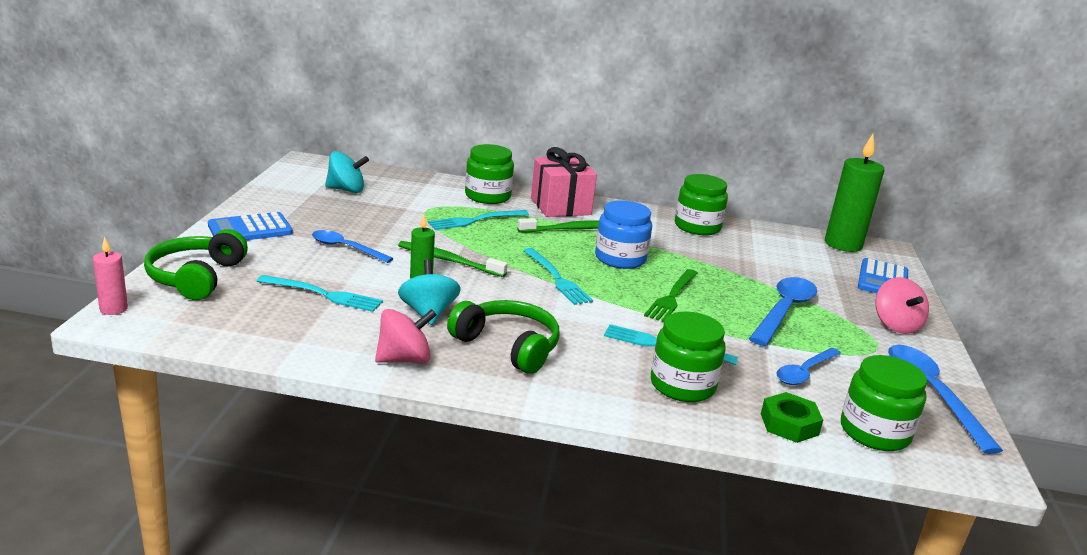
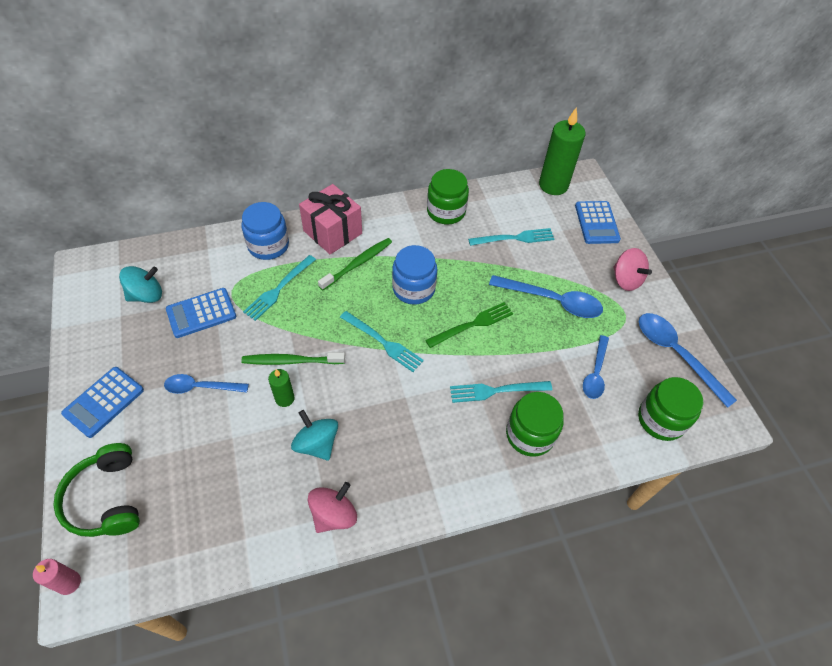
camera: 25 degrees left, 30 degrees up
turquoise fork [257,275,383,312] -> turquoise fork moved to [468,228,555,246]
green headphones [447,300,560,374] -> none
green jar [465,144,514,204] -> blue jar [241,202,289,260]
green fork [644,269,698,322] -> green fork turned 120 degrees counterclockwise [425,302,513,348]
blue spoon [749,277,817,346] -> blue spoon turned 105 degrees clockwise [489,275,603,318]
green nut [761,392,823,443] -> none
none -> blue calculator [166,288,236,338]

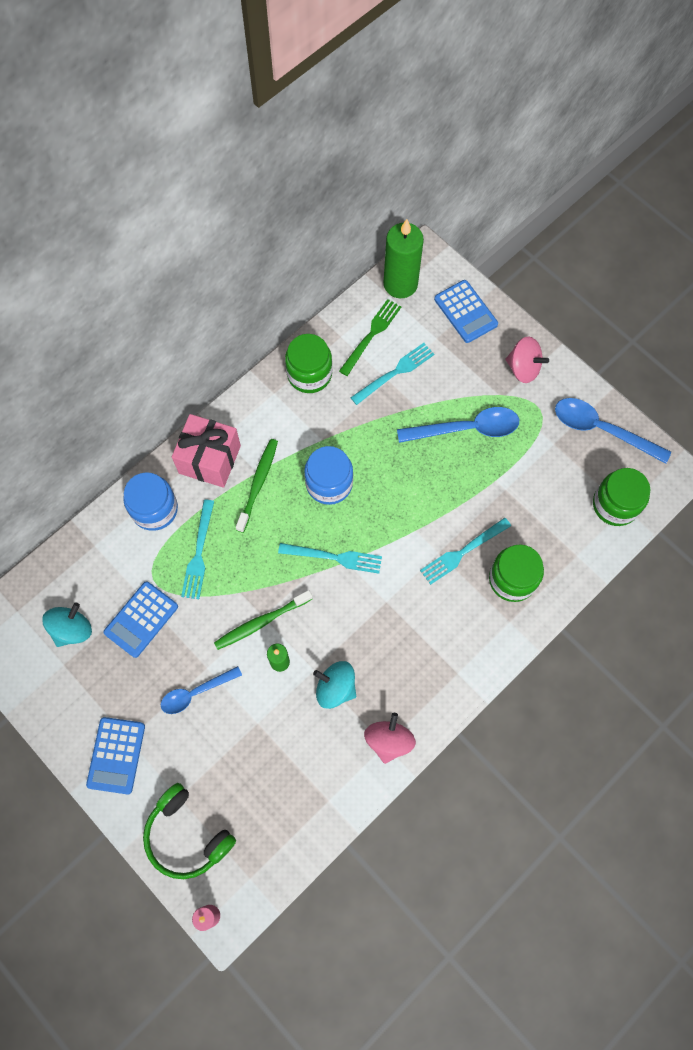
camera: 25 degrees left, 15 degrees up
green fork [425,302,513,348] -> green fork moved to [339,299,401,376]
blue spoon [583,335,609,399] -> none

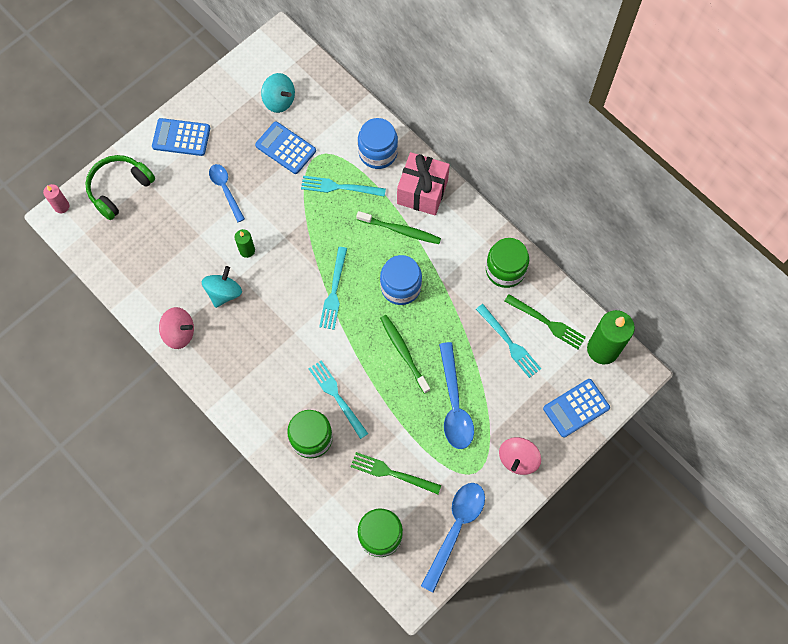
camera: 90 degrees right, 0 degrees up
green toothbrush [214,590,313,650] -> green toothbrush moved to [380,315,430,394]
none -> green fork [351,452,441,494]

